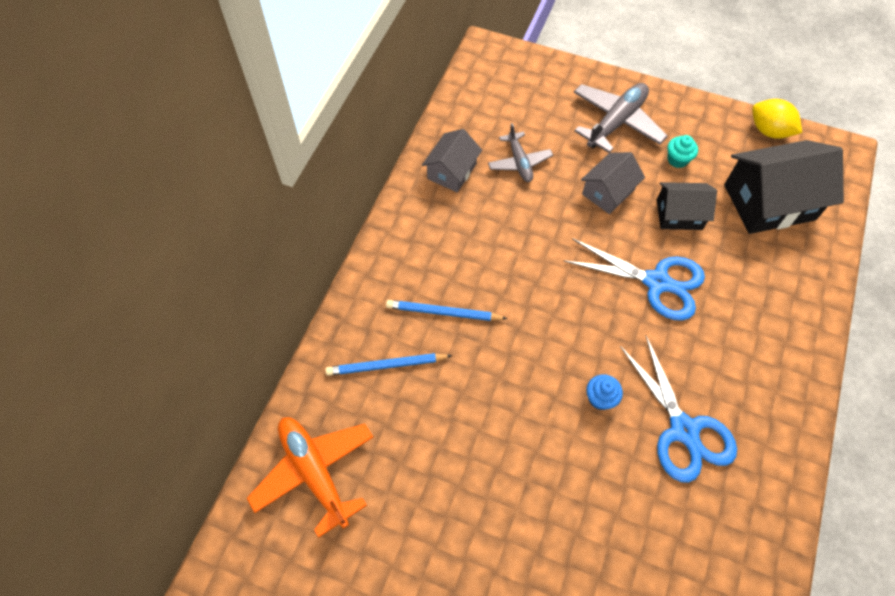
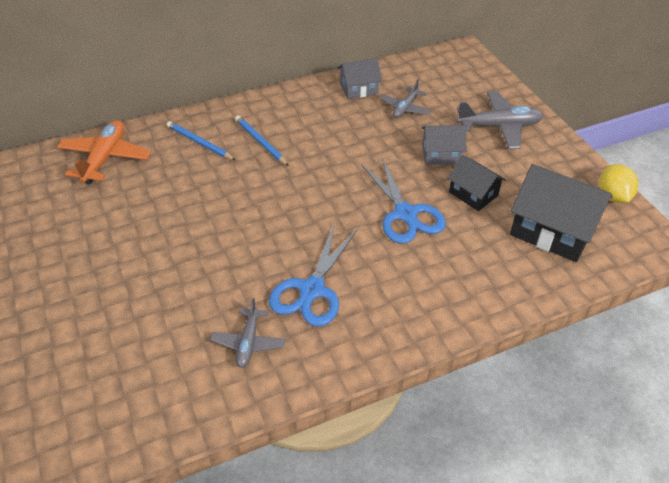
camera: 45 degrees right, 15 degrees down
blue cupcake [586,374,623,410] -> none
turquoise cupcake [667,135,698,168] -> none
none -> grey plane [210,298,285,368]

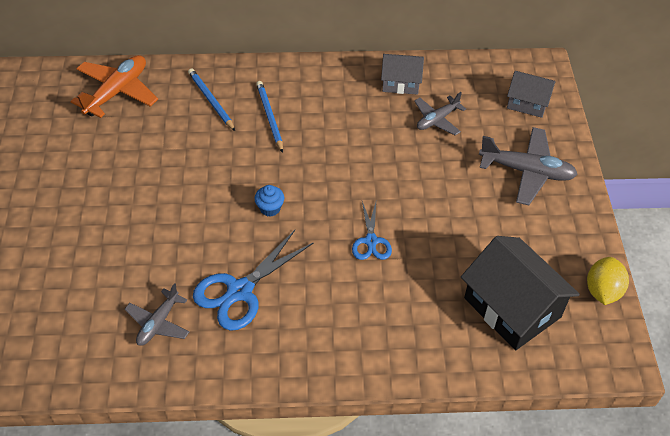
camera: 20 degrees right, 5 degrees up
blue scissors [362,158,446,244] -> blue scissors [352,201,392,260], size x0.59
grey house [422,125,466,164] -> grey house moved to [507,71,556,118]
black house [448,155,506,211] -> none
none -> blue cupcake [255,185,284,217]

